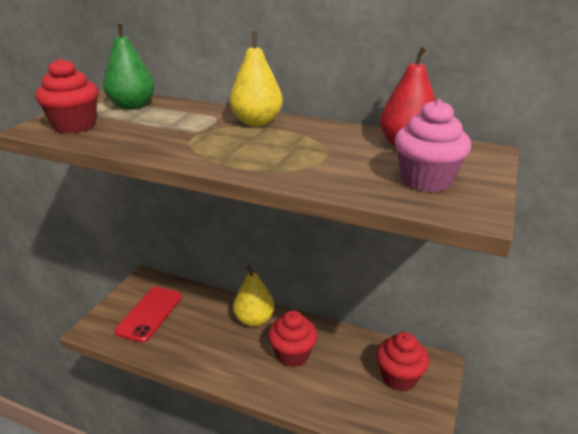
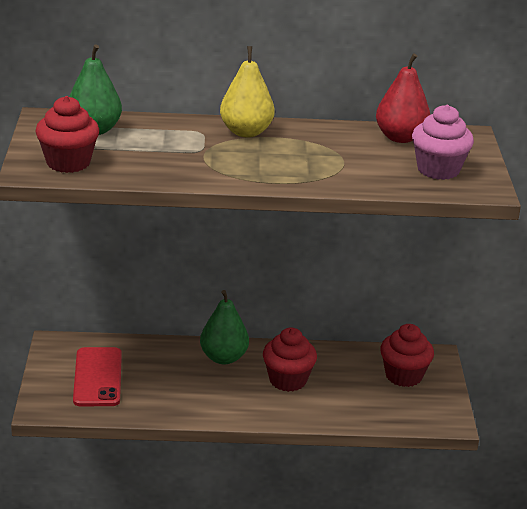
camera: 25 degrees left, 0 degrees up
yellow pear [233,265,274,327] -> green pear [200,290,249,364]

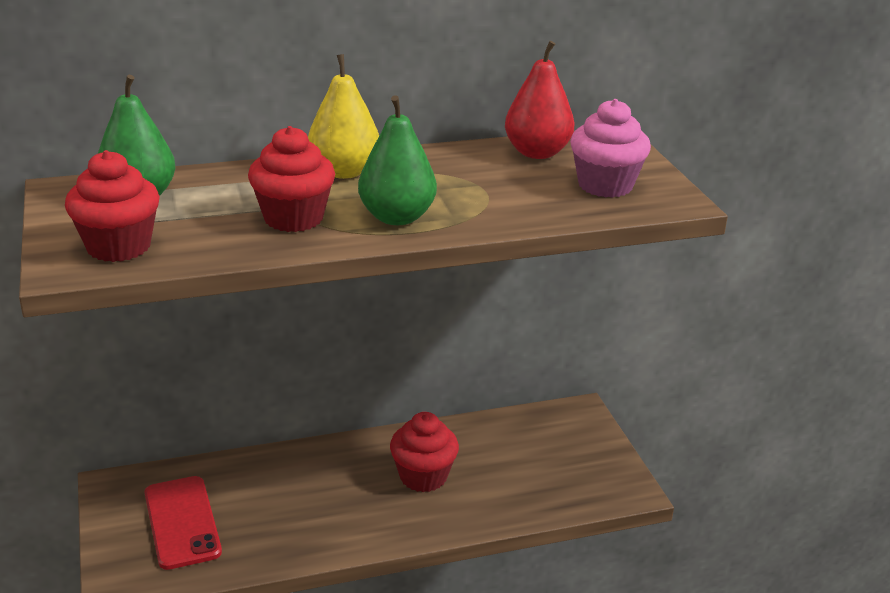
camera: 15 degrees left, 0 degrees up
green pear [200,290,249,364] -> green pear moved to [358,95,437,225]
red cupcake [380,324,434,387] -> red cupcake moved to [248,126,335,232]

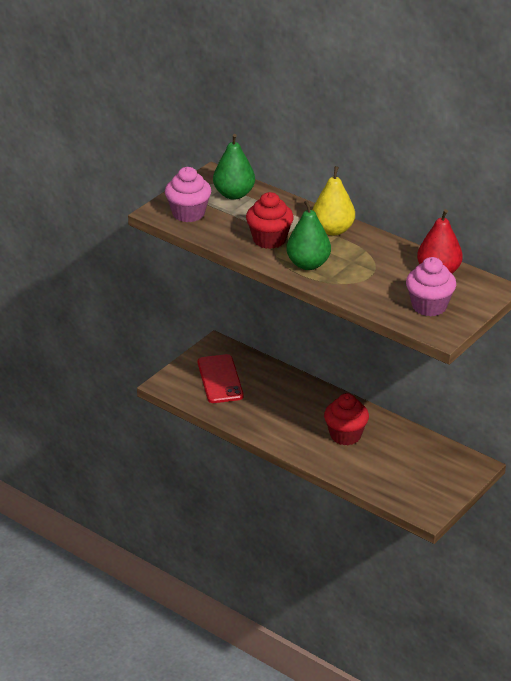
camera: 55 degrees right, 5 degrees up
red cupcake [65,150,160,262] -> pink cupcake [165,167,211,222]
red phone [145,476,222,570] -> red phone turned 45 degrees counterclockwise [198,354,244,403]

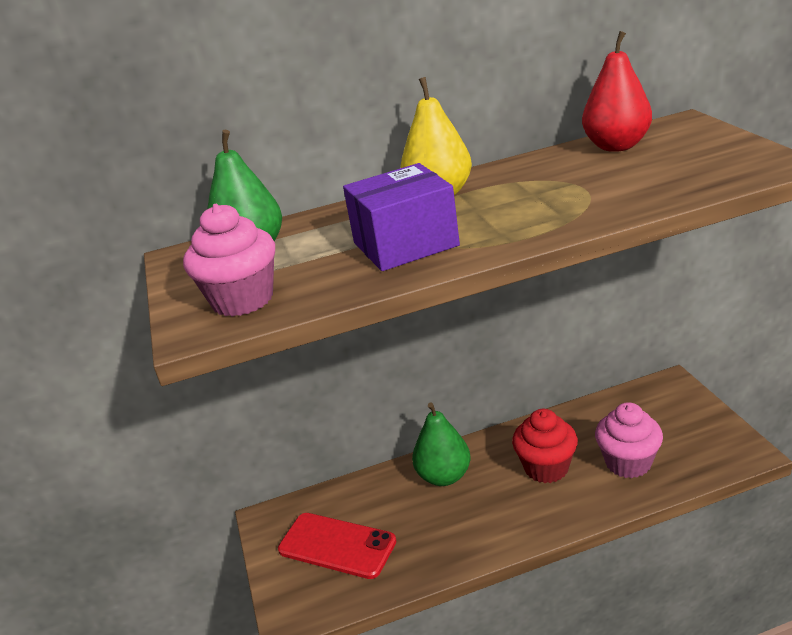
camera: 50 degrees left, 5 degrees down
red cupcake [246,192,294,249] -> purple box [343,163,460,271]
green pear [286,200,331,270] -> green pear moved to [412,403,471,486]
pink cupcake [406,257,456,317] -> pink cupcake moved to [595,402,663,478]

